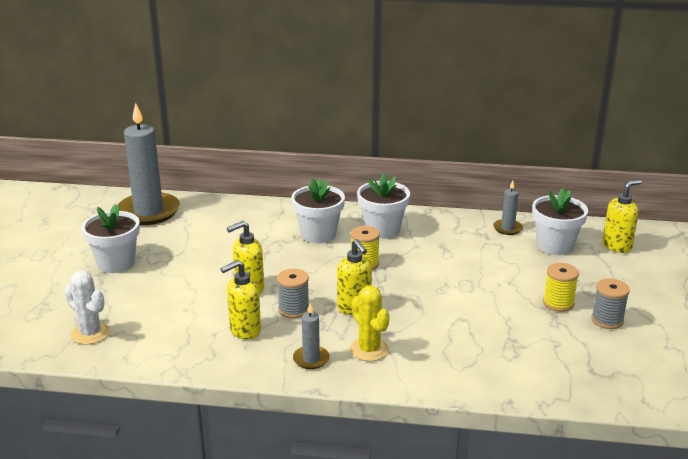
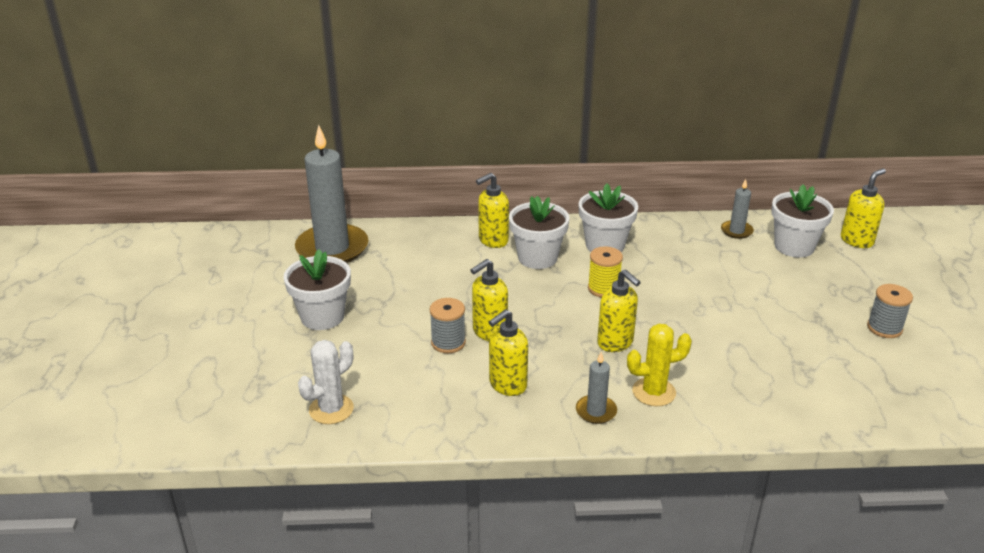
camera: 10 degrees left, 5 degrees up
white cactus [64,270,110,345] -> white cactus turned 75 degrees counterclockwise [298,340,354,424]
grey spool [277,269,309,318] -> grey spool moved to [430,298,466,353]
yellow cactus [350,286,390,361] -> yellow cactus turned 60 degrees counterclockwise [627,324,692,406]
yellow spool [543,263,579,312] -> none
none -> yellow soap dispenser [476,173,509,248]

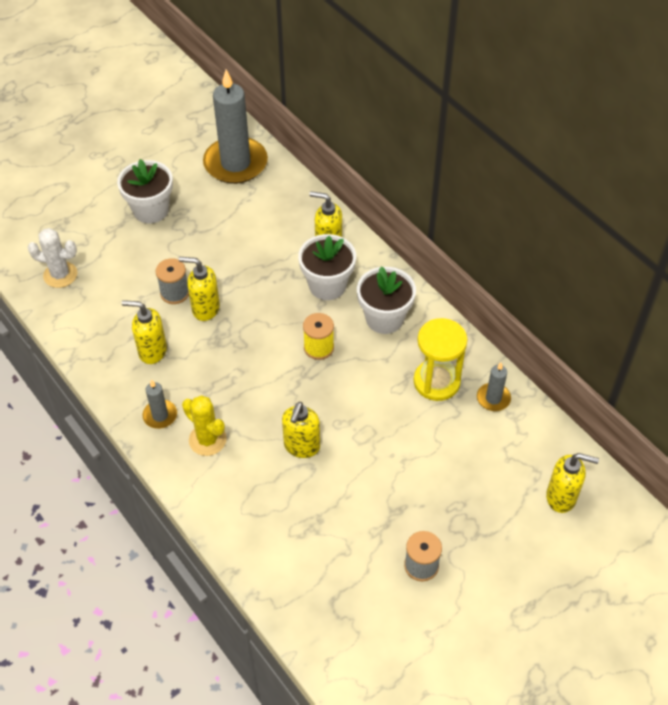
camera: 55 degrees right, 20 degrees up
yellow soap dispenser [597,269,641,352] -> yellow soap dispenser moved to [282,402,320,458]
white flower pot [771,185,834,258] -> none
none -> yellow hourglass [414,318,468,401]

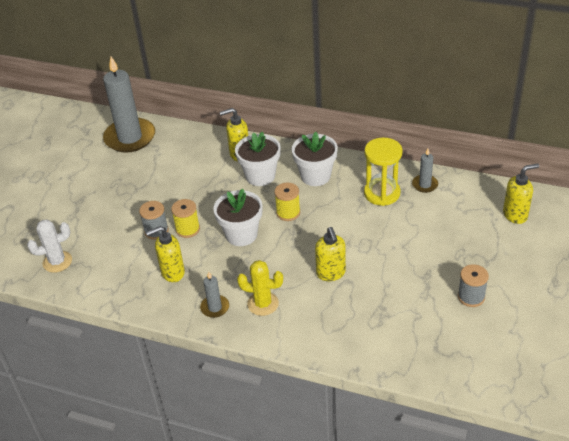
camera: 30 degrees left, 10 degrees down
white flower pot [117,159,173,224] -> white flower pot moved to [213,189,263,246]
yellow soap dispenser [179,257,220,321] -> yellow spool [171,199,200,238]

